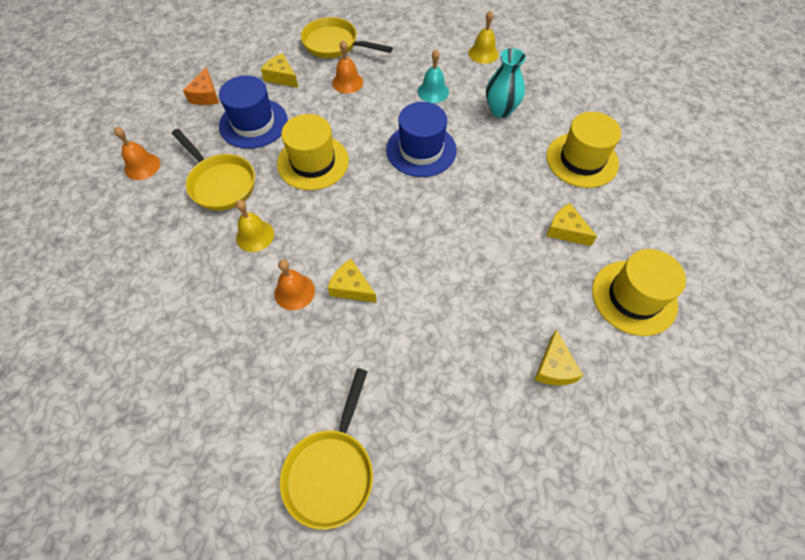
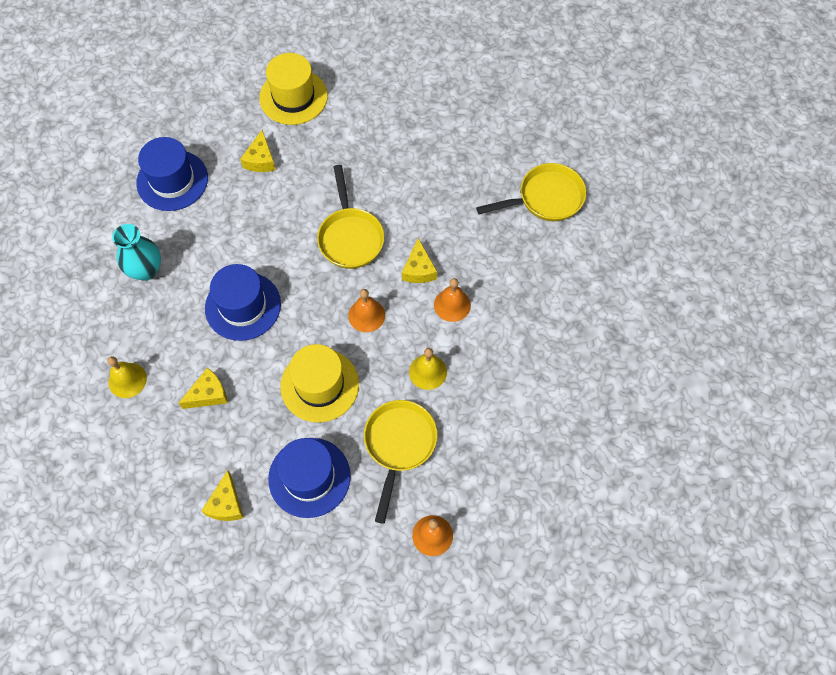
camera: 125 degrees left, 5 degrees up
orange cheese [183,67,219,105] -> none
yellow pan [301,17,393,58] -> yellow pan moved to [317,165,384,269]
orange bell [332,40,363,93] -> orange bell moved to [348,289,385,332]
turquoise bell [418,50,449,103] -> none
yellow bell [469,10,499,64] -> yellow bell moved to [107,356,147,398]
yellow cheese [534,329,583,385] -> yellow cheese moved to [179,367,228,409]
yellow hat [546,112,621,188] -> blue hat [136,137,208,211]

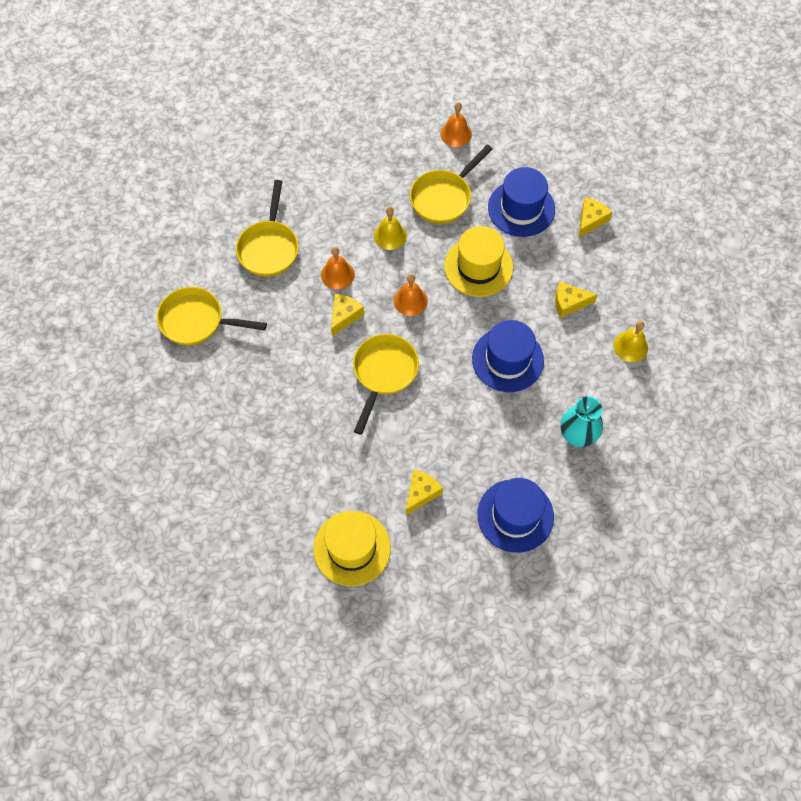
camera: 150 degrees left, 0 degrees up
none -> yellow pan [236,180,299,277]

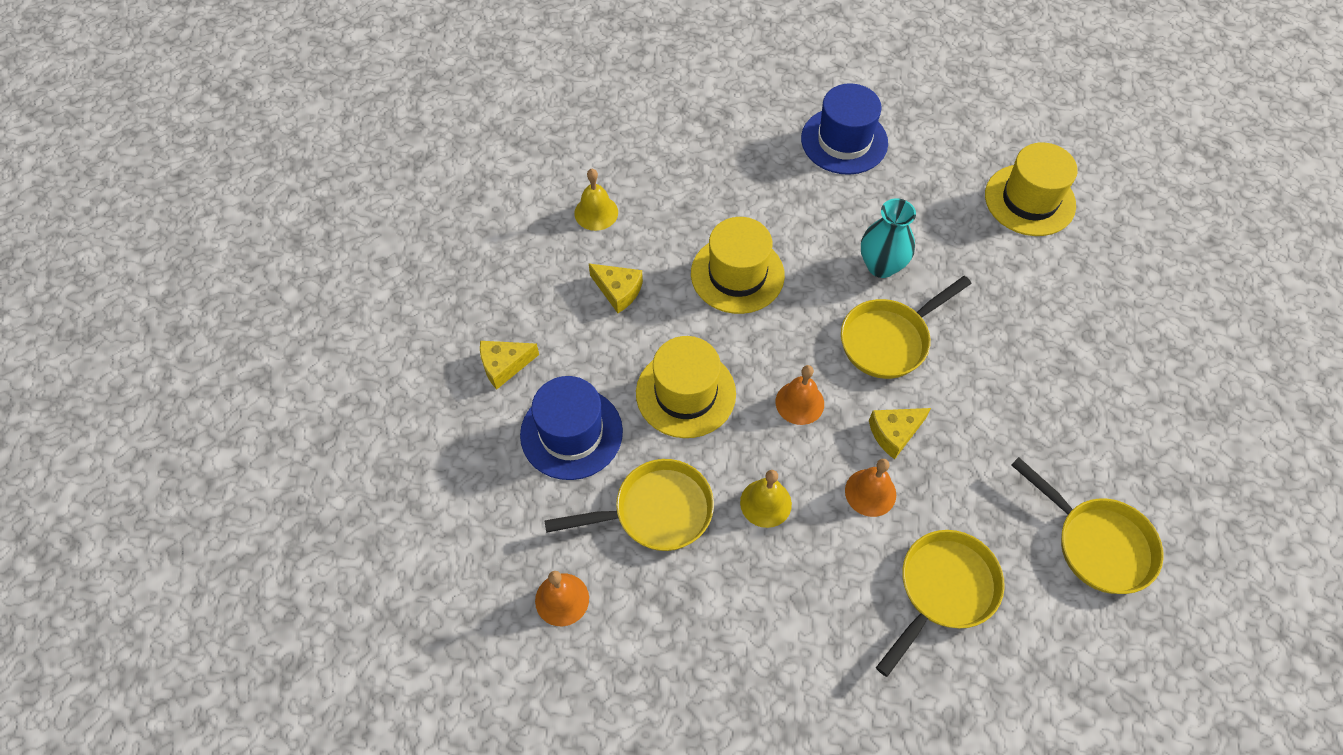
camera: 145 degrees left, 5 degrees down
yellow cheese [406,469,443,515] -> none
blue hat [472,320,544,392] -> yellow hat [691,217,785,314]
turquoise vase [561,396,603,447] -> turquoise vase moved to [861,198,916,278]

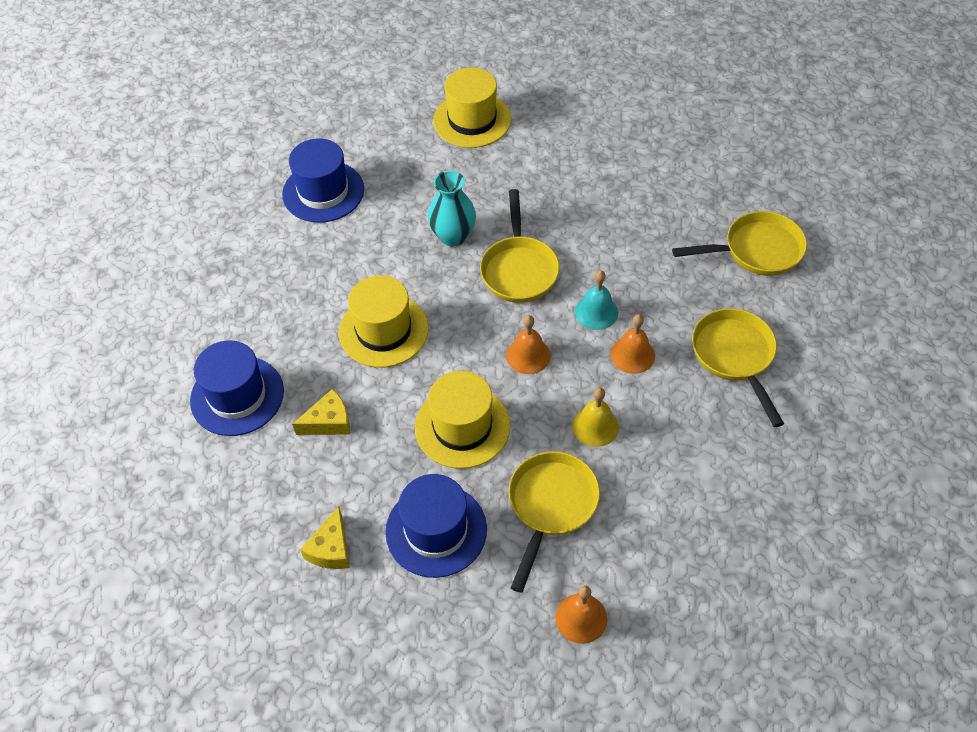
camera: 55 degrees left, 5 degrees down
yellow bell [574,169,618,231] -> blue hat [190,340,284,436]
yellow cheese [869,408,931,459] -> turquoise bell [575,270,618,330]

